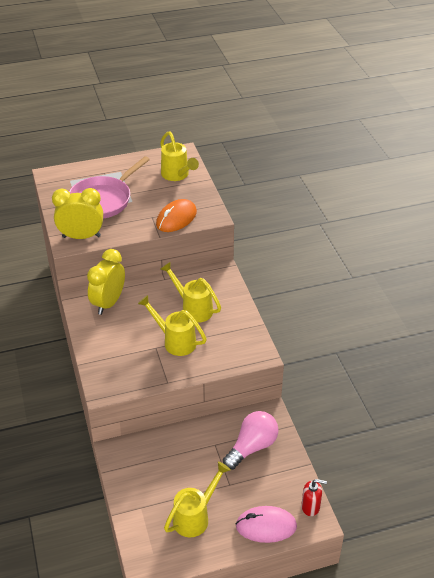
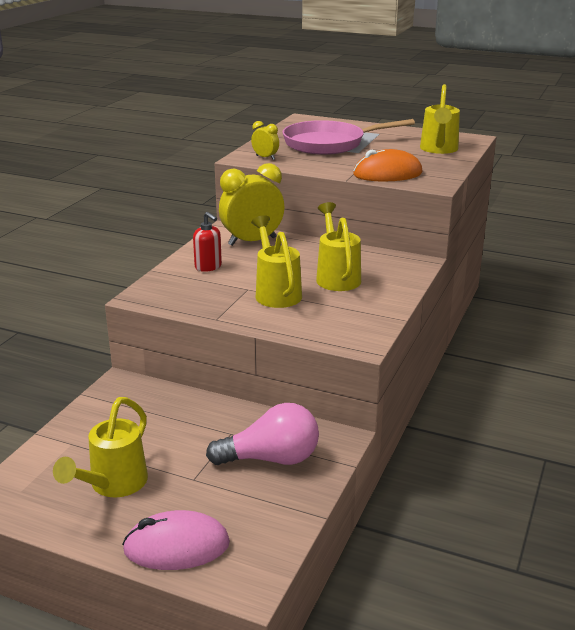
camera: 40 degrees right, 15 degrees down
yellow clock [52,188,103,239] -> yellow clock [251,121,279,160], size x0.48
yellow watering can [164,462,231,537] -> yellow watering can turned 120 degrees clockwise [53,397,148,497]
pink mouse [236,506,297,543] -> pink mouse turned 45 degrees counterclockwise [122,510,230,570]
red soap dispenser [301,479,327,516] -> red soap dispenser moved to [193,212,222,272]

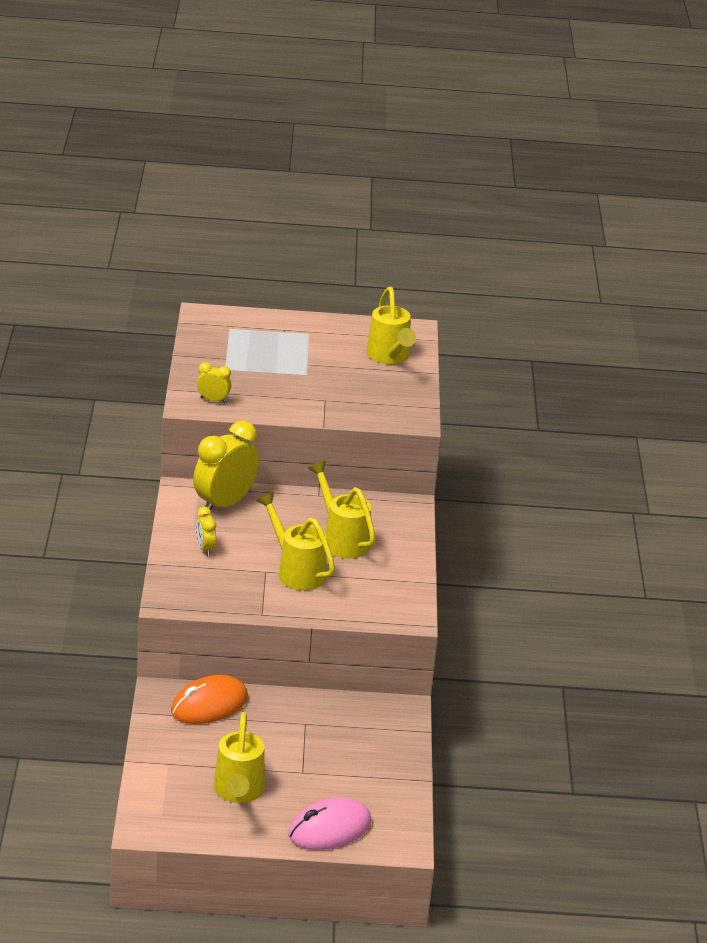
camera: 25 degrees left, 5 degrees up
red soap dispenser [193,212,222,272] -> yellow clock [196,507,216,556]
pink light bulb [206,403,319,465] -> none
pink pan [282,119,415,155] -> none
orange mouse [353,149,423,181] -> orange mouse moved to [171,675,248,724]

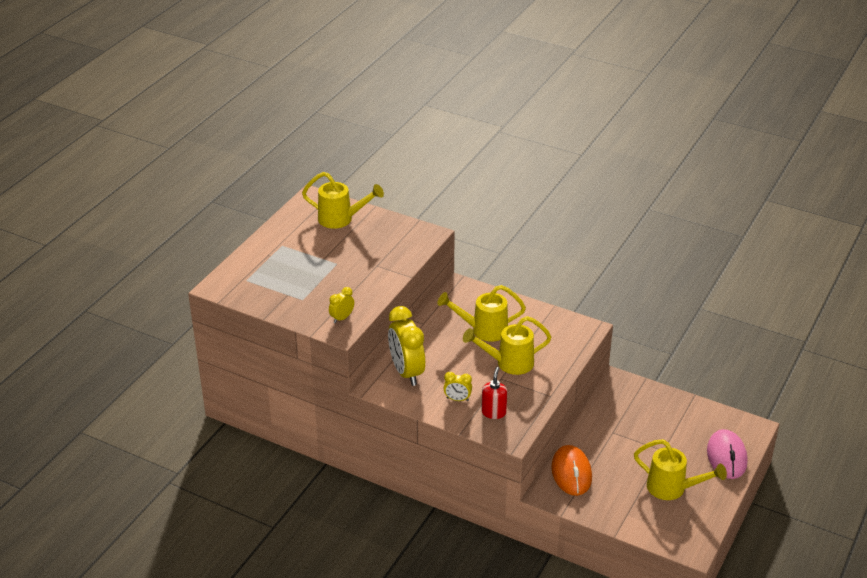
camera: 60 degrees left, 5 degrees up
none -> red soap dispenser [481,367,507,419]

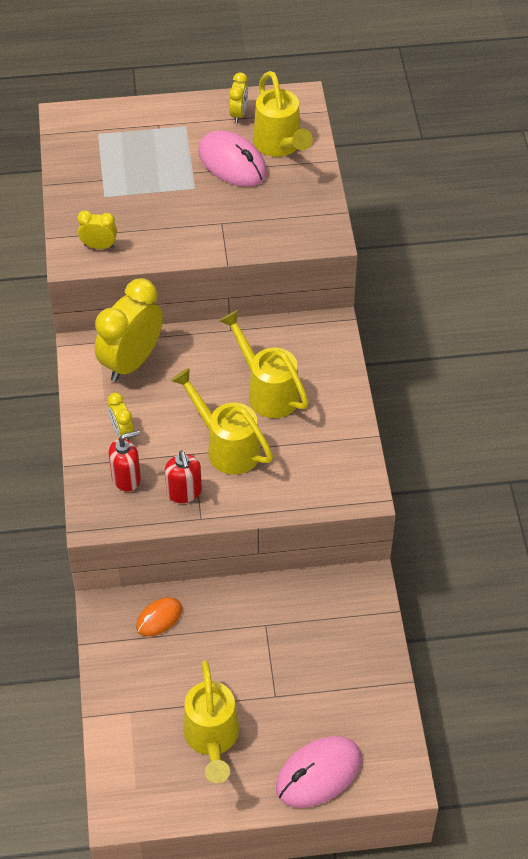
camera: 55 degrees right, 15 degrees up
orange mouse [551,445,592,496] -> orange mouse [136,597,182,636], size x0.58
none -> red soap dispenser [165,451,202,503]
none -> pink mouse [198,130,267,187]
none -> yellow clock [229,73,248,123]

